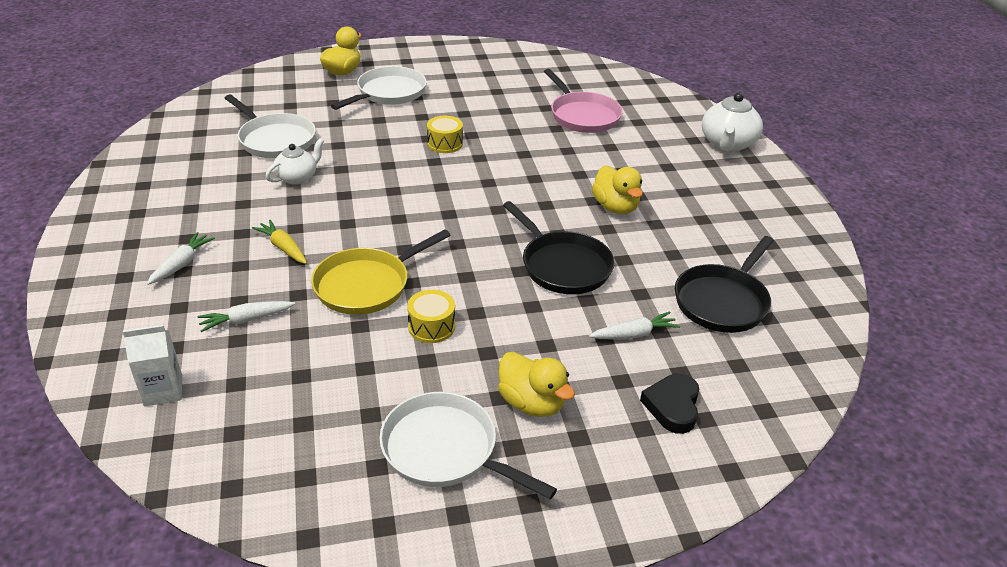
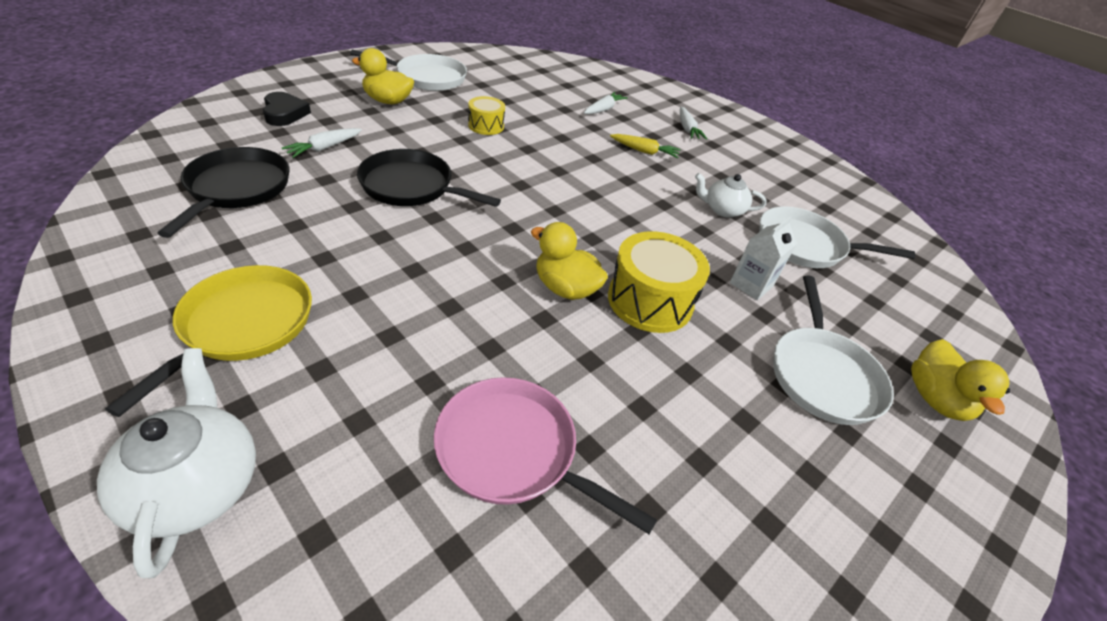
camera: 145 degrees right, 5 degrees up
white carton [123,325,182,406] -> white carton moved to [730,217,797,300]
white teapot [266,138,324,185] -> white teapot turned 90 degrees clockwise [695,173,767,218]
yellow pan [311,229,451,315] -> yellow pan moved to [105,265,312,417]
yellow drum [427,116,463,153] -> yellow drum [608,231,710,333], size x1.74
yellow duck [592,165,643,214] -> yellow duck moved to [531,222,608,300]

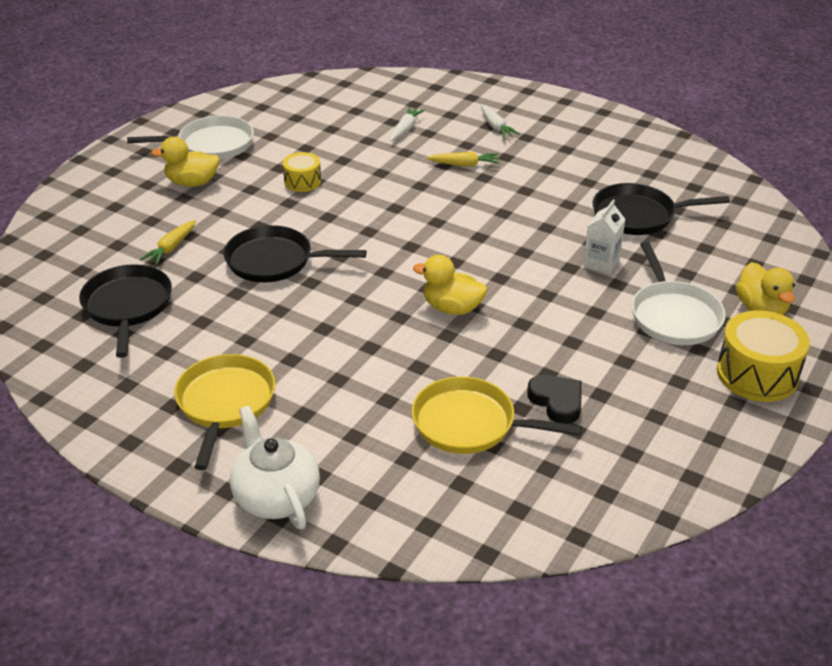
camera: 10 degrees left, 5 degrees down
black heart [263,92,311,126] -> black heart moved to [527,375,582,424]
white carrot [282,128,362,158] -> yellow carrot [140,220,196,265]
pink pan [434,377,657,534] -> yellow pan [412,377,582,454]
yellow drum [608,231,710,333] -> yellow drum moved to [717,310,810,402]
white teapot [695,173,767,218] -> none
white pan [759,207,916,268] -> black pan [593,183,730,235]

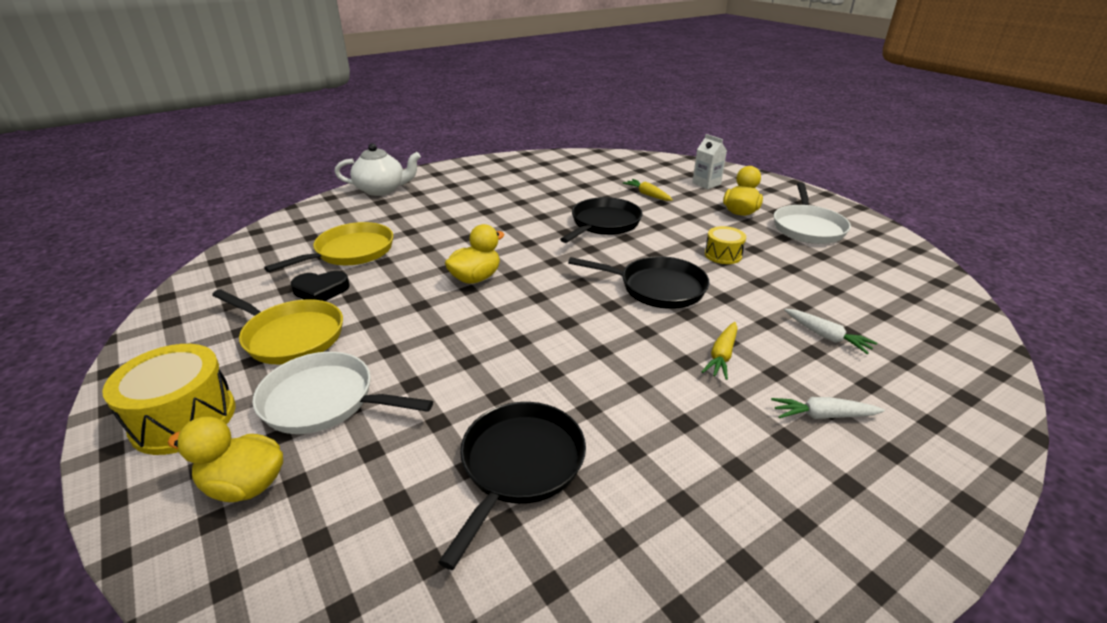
camera: 115 degrees right, 5 degrees down
black pan [79,264,172,358] -> black pan moved to [568,256,709,309]
yellow pan [174,354,276,470] -> yellow pan moved to [212,289,343,364]
white carton [583,199,626,274] -> white carton moved to [692,134,727,189]

